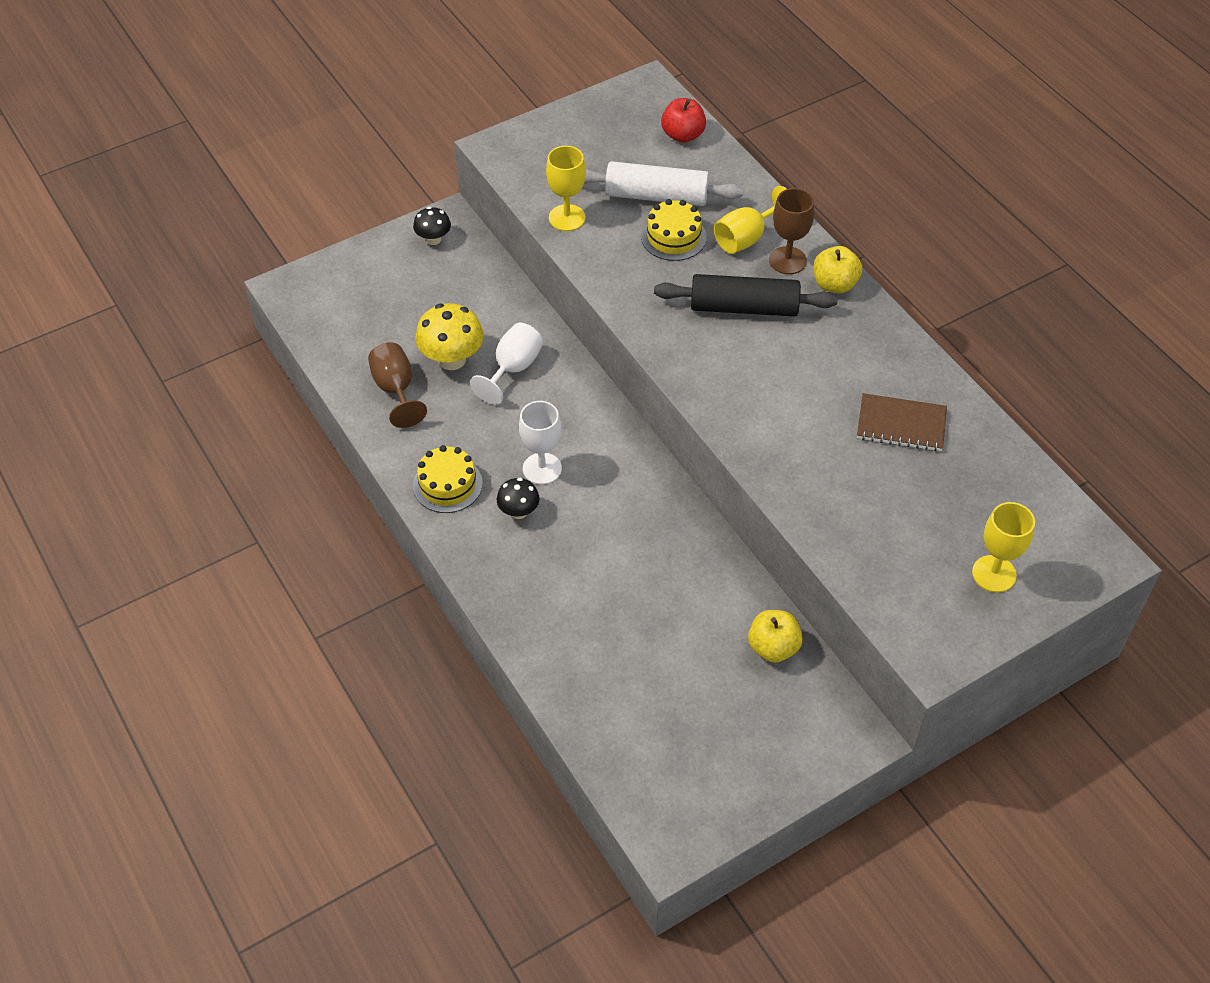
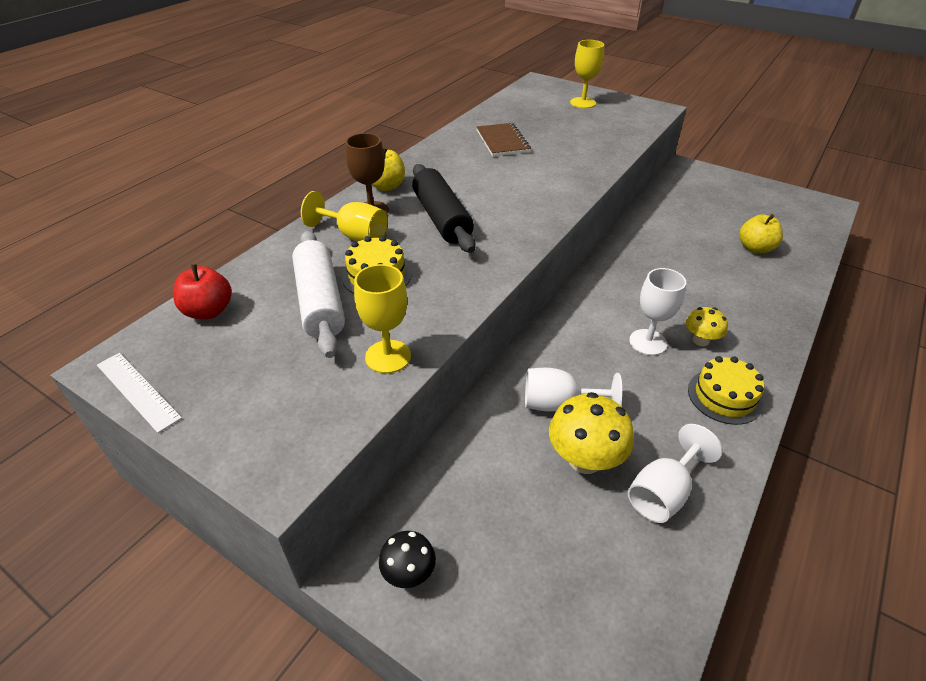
camera: 115 degrees left, 10 degrees down
brown goblet [368,342,427,428] -> white goblet [628,424,723,523]
black mushroom [497,478,540,519] -> yellow mushroom [686,307,728,346]
yellow apple [748,610,803,663] -> yellow apple moved to [739,214,783,254]
none -> white ruler [97,353,182,433]

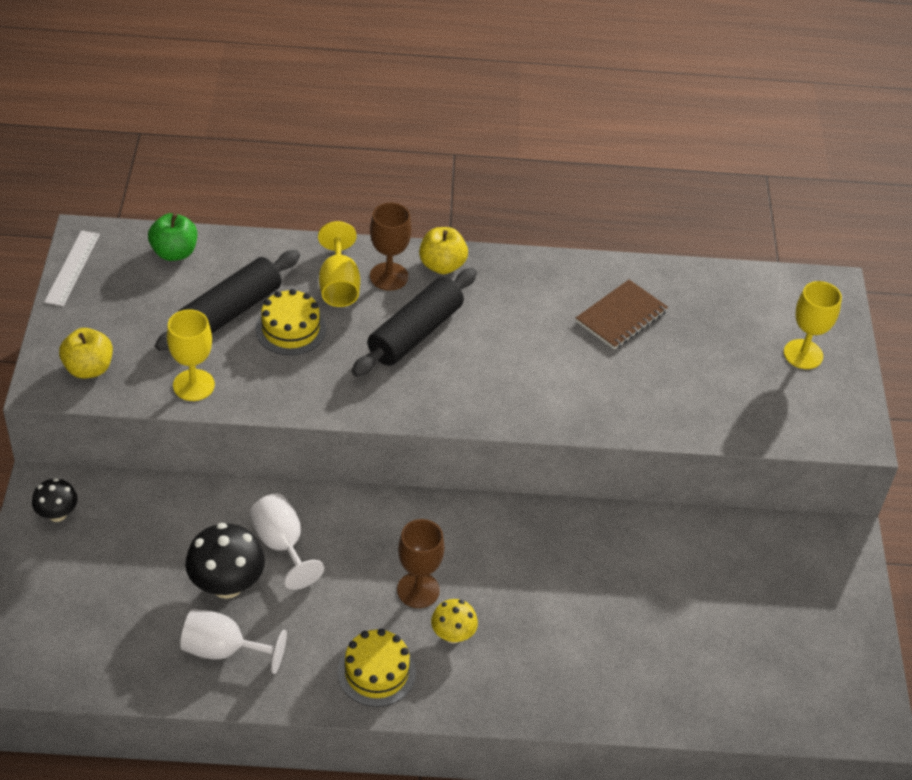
camera: 55 degrees right, 5 degrees up
red apple [173,264,232,319] -> green apple [148,213,197,261]
white rolling pin [292,231,345,358] -> black rolling pin [155,250,300,351]
yellow mushroom [549,392,634,474] -> black mushroom [185,523,265,599]
white goblet [629,268,686,356] -> brown goblet [397,519,444,608]
yellow apple [739,214,783,254] -> yellow apple moved to [59,328,113,379]

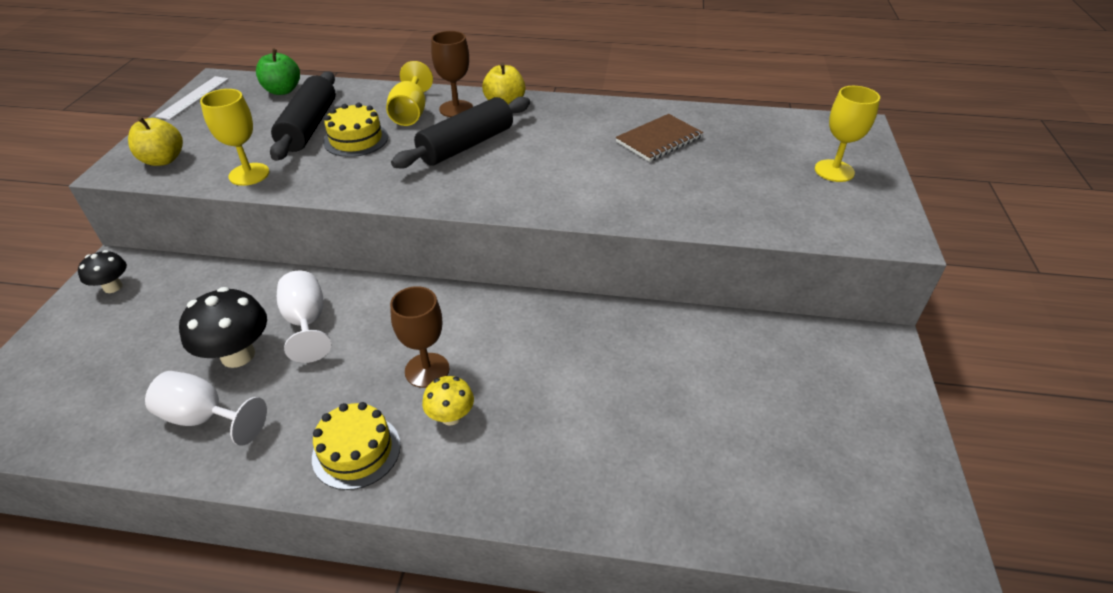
camera: 10 degrees right, 5 degrees down
black rolling pin [155,250,300,351] -> black rolling pin turned 45 degrees counterclockwise [270,71,336,161]

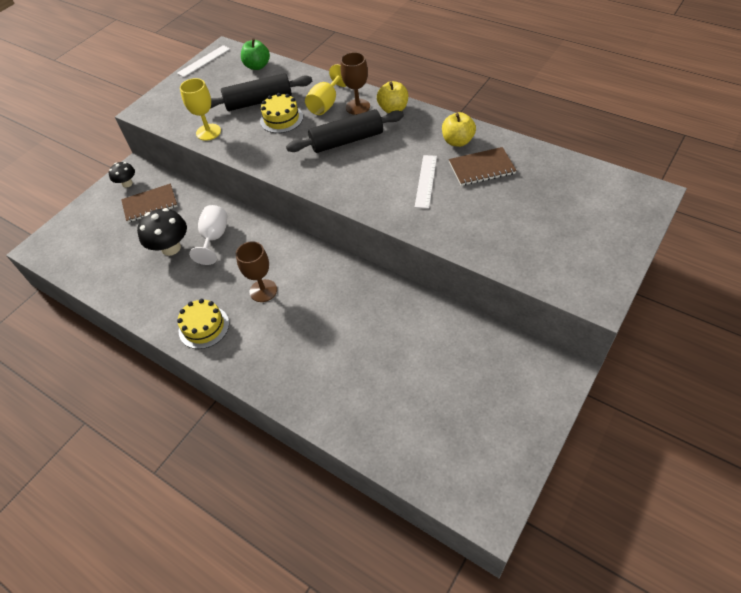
camera: 30 degrees right, 10 degrees up
yellow apple [128,116,183,166] -> yellow apple moved to [442,112,476,147]
white goblet [145,371,267,446] -> none
black rolling pin [270,71,336,161] -> black rolling pin turned 45 degrees clockwise [210,73,312,111]
yellow mushroom [422,376,474,426] -> none
yellow goblet [815,86,880,182] -> none
none -> brown notebook [121,184,178,223]
none -> white ruler [415,155,437,209]

